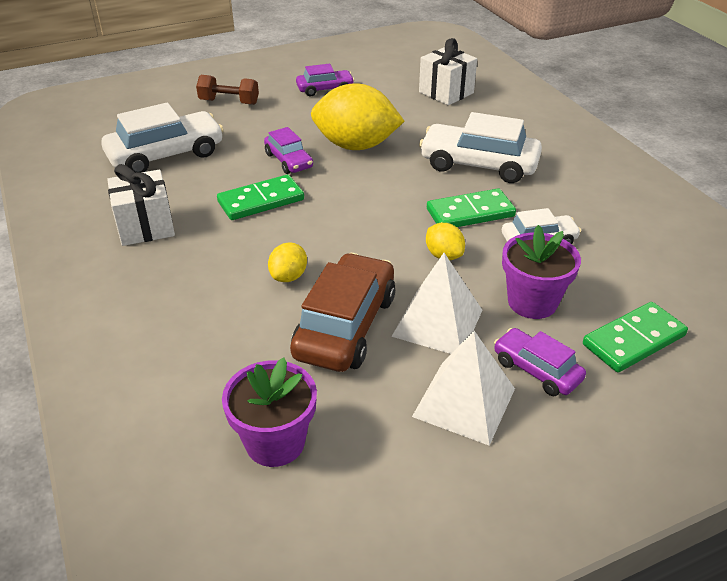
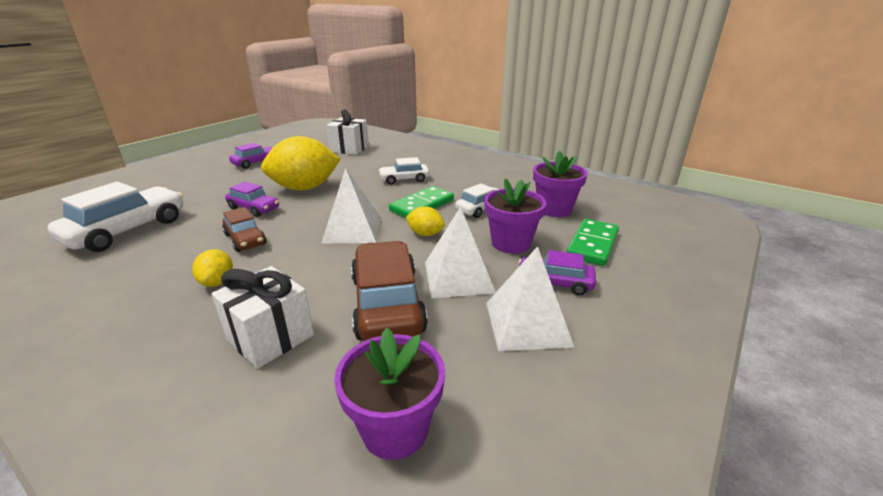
camera: 30 degrees left, 10 degrees down
white gift [107,164,175,246] -> white gift moved to [212,266,314,369]
brown dumbbell [196,75,259,105] -> none
green domino [217,175,304,220] -> brown car [222,207,267,252]
yellow lemon [268,242,307,282] -> yellow lemon moved to [192,249,233,287]
white car [419,112,542,183] -> white car [378,157,429,185], size x0.56
none -> white pyramid [321,168,381,243]
none -> purple flower pot [533,151,588,217]

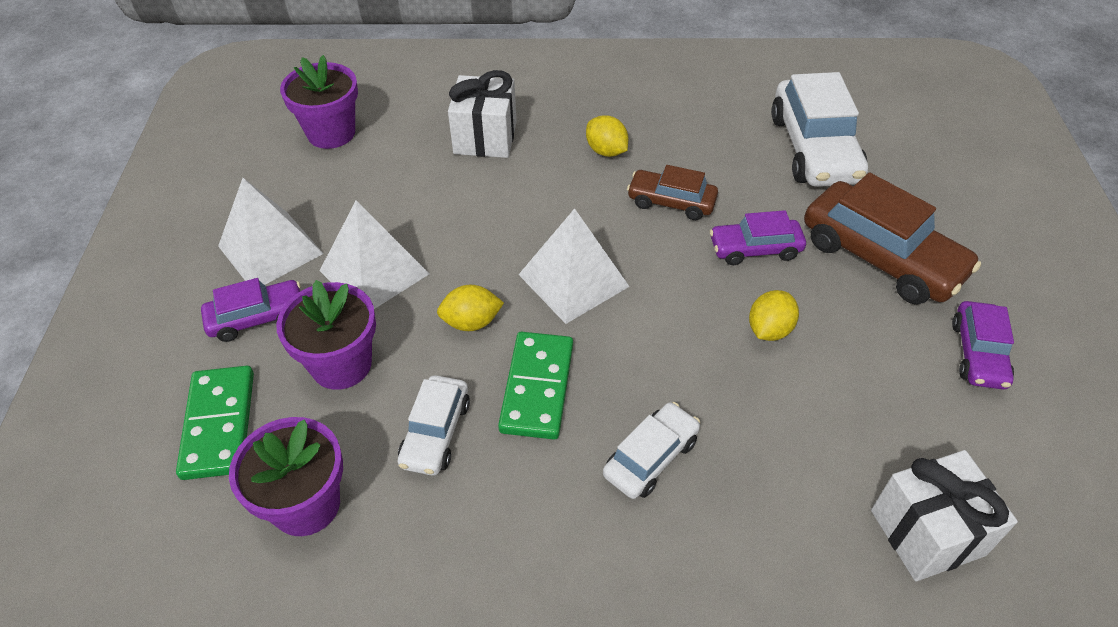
camera: 145 degrees right, 20 degrees up
yellow lemon [261,136,341,191] -> yellow lemon [749,290,799,341], size x0.46
brown car [351,241,428,341] -> brown car moved to [804,173,981,304]

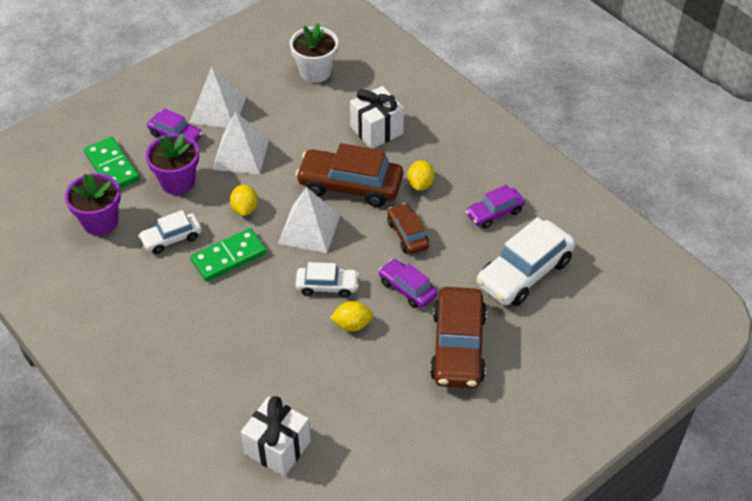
camera: 50 degrees right, 0 degrees up
green domino [176,366,254,480] -> green domino turned 75 degrees counterclockwise [84,137,140,188]
purple flower pot [280,55,358,149] -> white flower pot [290,23,338,83]
yellow lemon [437,285,504,331] -> yellow lemon turned 45 degrees clockwise [230,185,258,216]
white car [603,402,700,499] -> white car moved to [295,262,359,297]
purple car [952,301,1014,389] -> purple car moved to [466,185,525,229]
none -> brown car [296,143,403,207]

